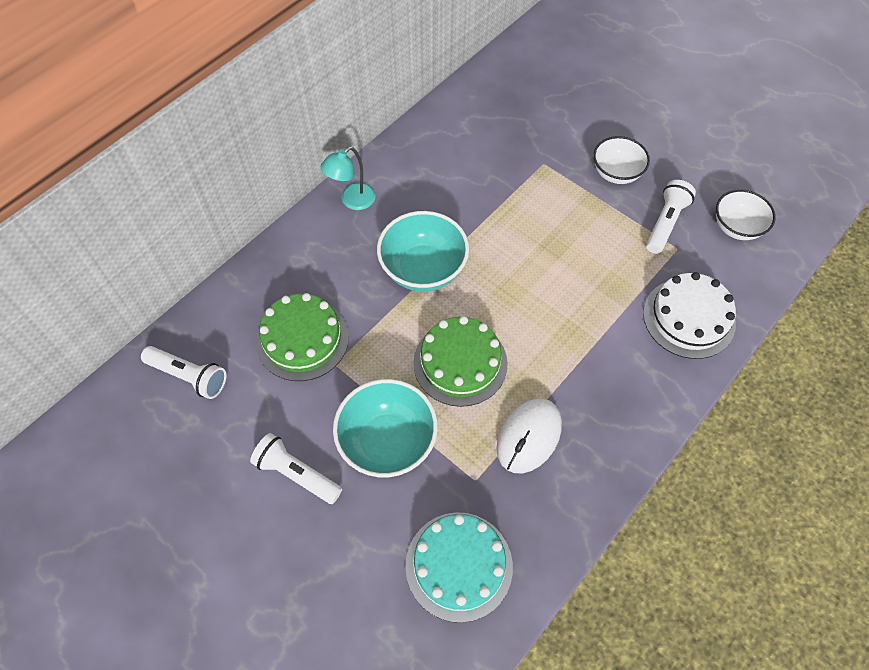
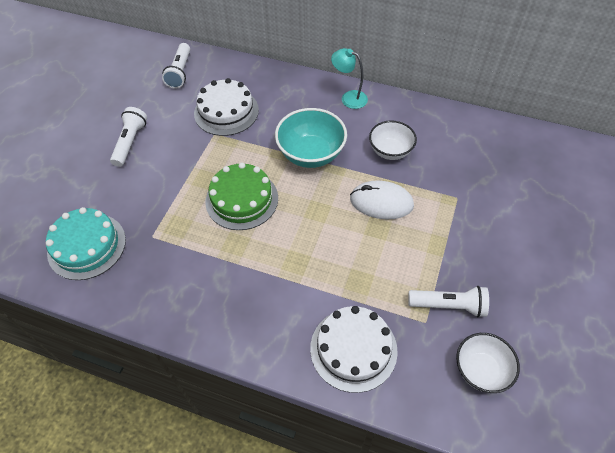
camera: 70 degrees right, 5 degrees down
green cake [256,293,349,381] -> white cake [194,78,259,136]
turquoise bowl [333,379,438,477] -> none
white mouse [496,398,562,473] -> white mouse moved to [350,181,414,219]
white bowl [593,136,650,184] -> white bowl moved to [369,120,417,160]

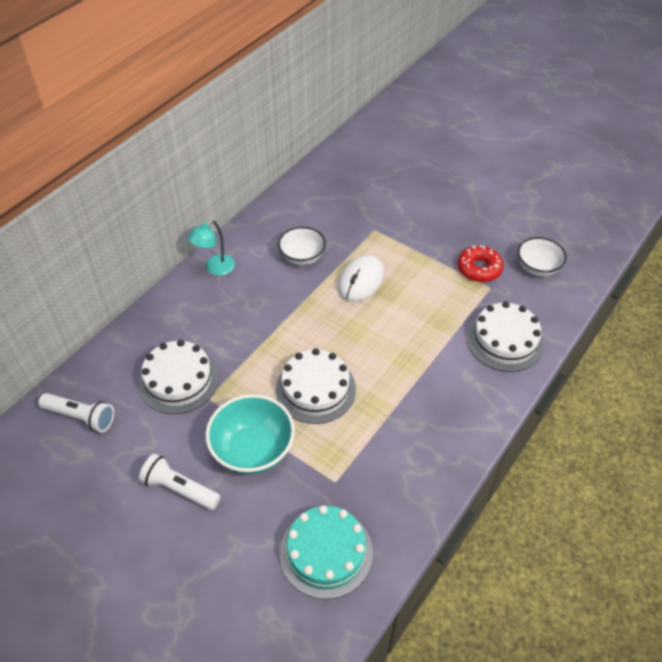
camera: 75 degrees left, 5 degrees down
green cake [205,162,278,230] -> white cake [276,348,356,424]
turquoise bowl [275,108,347,168] -> turquoise bowl moved to [206,394,295,475]
white flashlight [408,286,489,318] -> red donut [458,246,504,282]

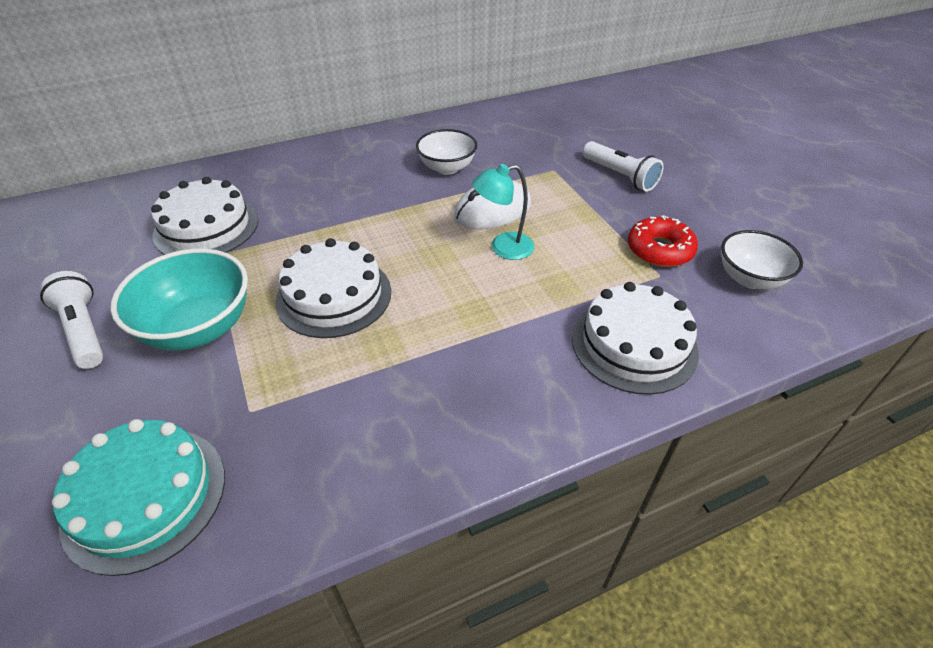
camera: 30 degrees right, 5 degrees down
white flashlight [38,393,114,433] -> white flashlight moved to [583,141,664,192]
turquoise lamp [188,220,235,276] -> turquoise lamp moved to [472,164,534,260]

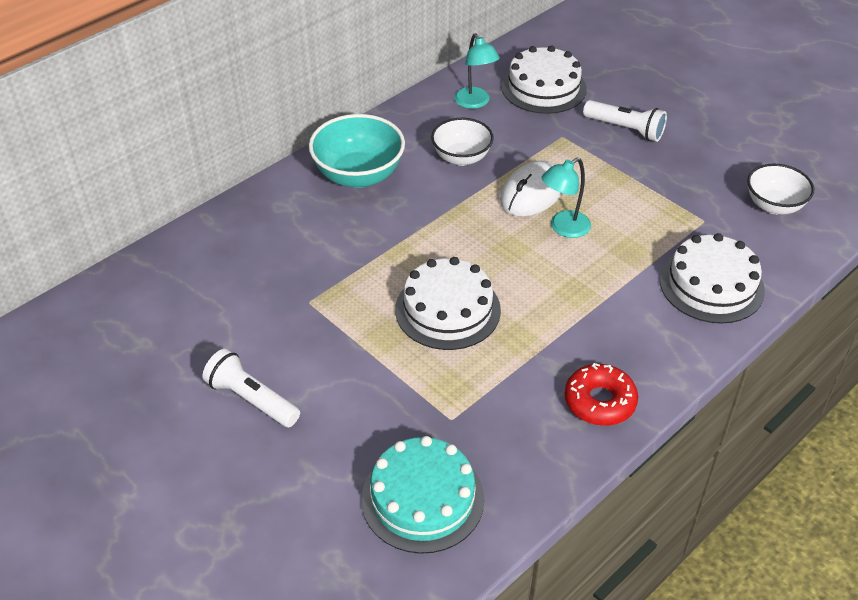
camera: 20 degrees left, 0 degrees up
turquoise bowl [111,249,248,350] -> turquoise bowl moved to [309,114,405,188]
white cake [151,177,259,255] -> white cake moved to [501,45,587,114]
red donut [628,215,698,267] -> red donut moved to [564,363,638,426]
none -> turquoise lamp [454,33,500,109]

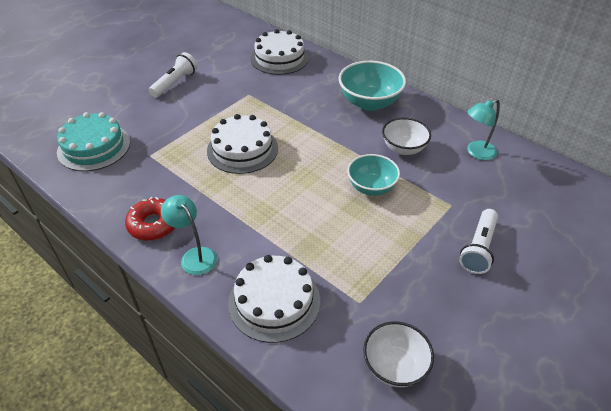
camera: 85 degrees right, 0 degrees up
white mouse [500,161,562,216] -> turquoise bowl [347,154,400,196]
white cake [501,45,587,114] -> white cake moved to [250,29,309,75]
turquoise lamp [542,158,591,238] -> turquoise lamp moved to [161,195,217,275]

